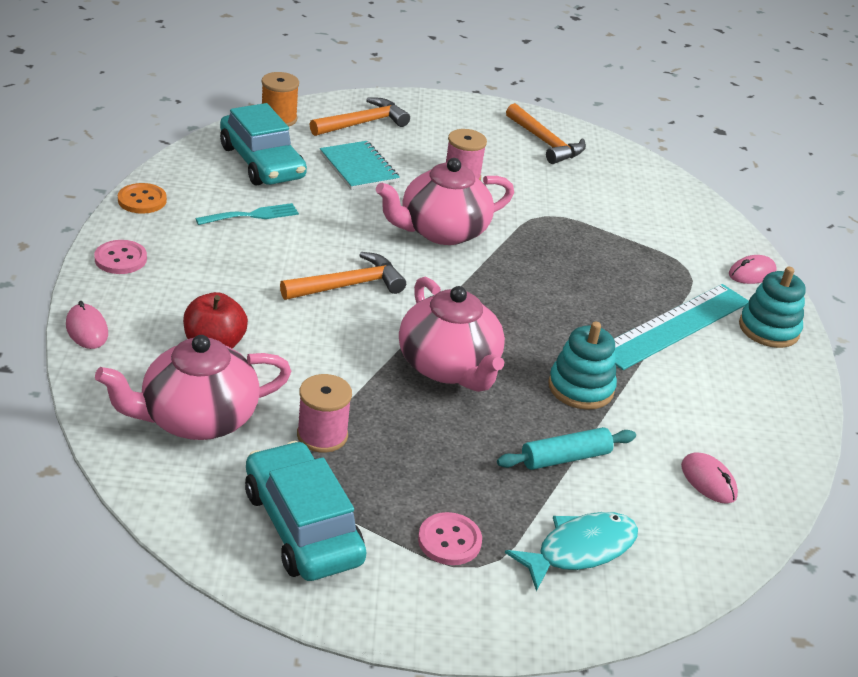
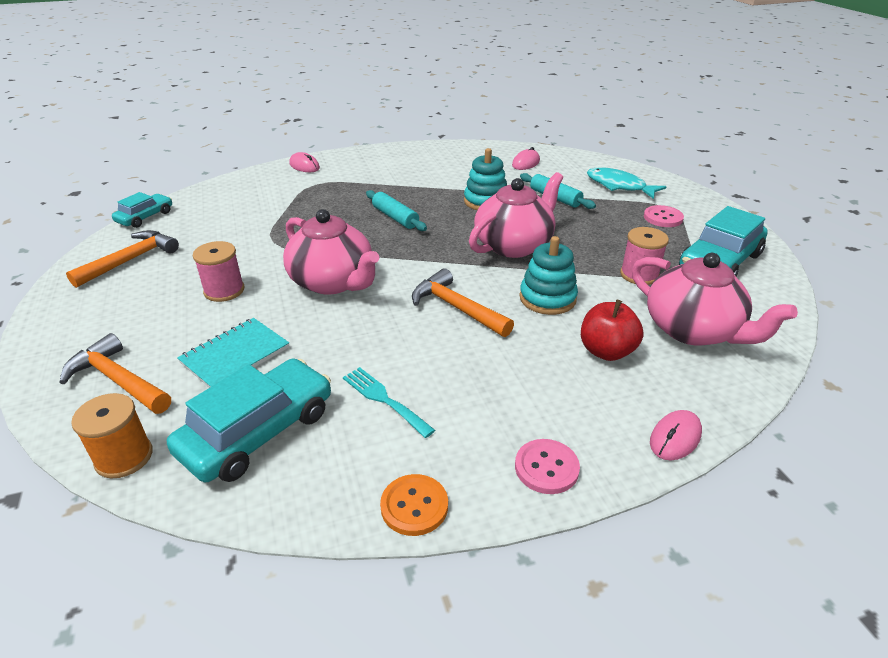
camera: 105 degrees left, 0 degrees up
turquoise ruler [614,284,749,370] -> none
turquoise stacking toy [739,267,806,348] -> turquoise stacking toy moved to [520,236,578,315]
none -> turquoise car [112,192,172,228]
none -> turquoise rolling pin [366,190,427,231]

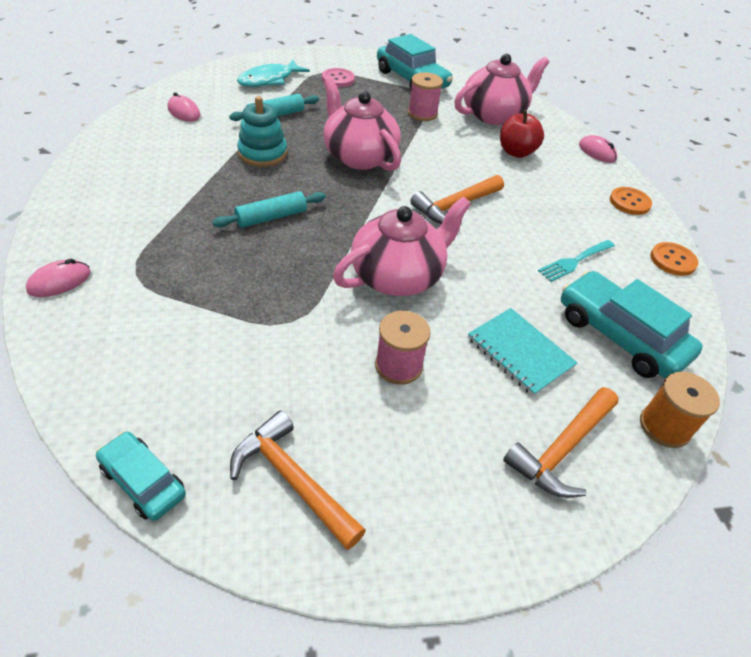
camera: 85 degrees left, 10 degrees up
pink button [515,439,580,494] -> orange button [610,187,652,215]
turquoise stacking toy [520,236,578,315] -> none

